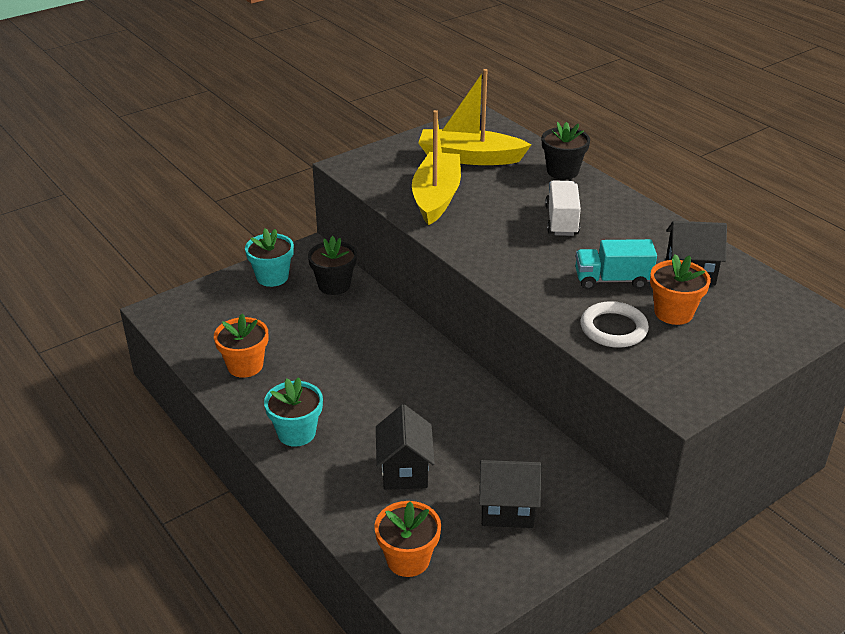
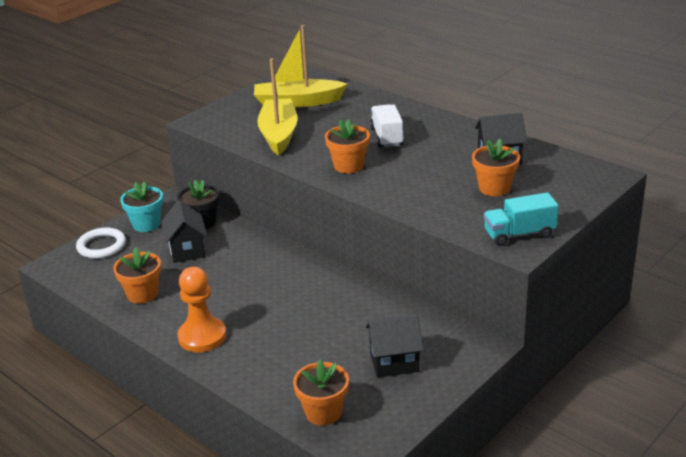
camera: 10 degrees left, 5 degrees down
turquoise flower pot [264,377,323,447] -> orange pawn [177,267,226,352]
black house [376,404,435,490] -> black house moved to [161,200,207,263]
black flower pot [542,122,590,179] -> none
turquoise truck [575,239,657,290] -> turquoise truck moved to [484,192,559,246]
white ring [581,301,649,348] -> white ring moved to [76,228,126,259]
none -> orange flower pot [325,120,370,173]

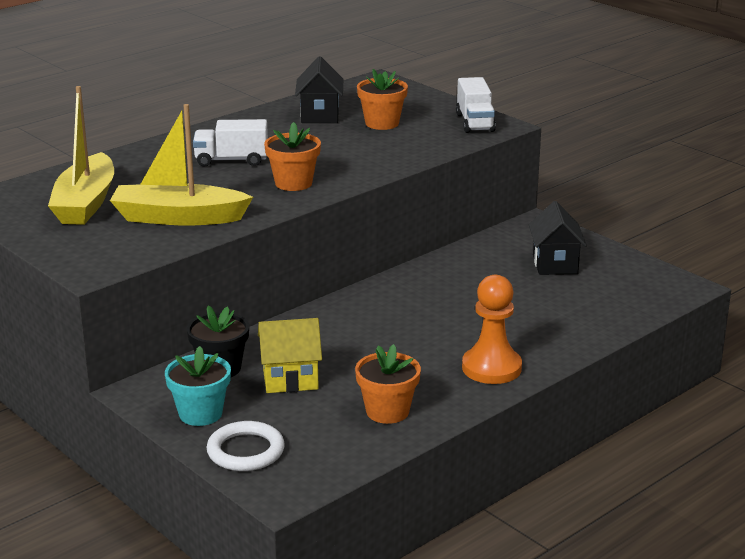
camera: 85 degrees left, 5 degrees down
black house [161,200,207,263] -> yellow house [258,318,322,393]
orange flower pot [293,360,349,425] -> none
turquoise truck [484,192,559,246] -> white truck [456,77,496,133]

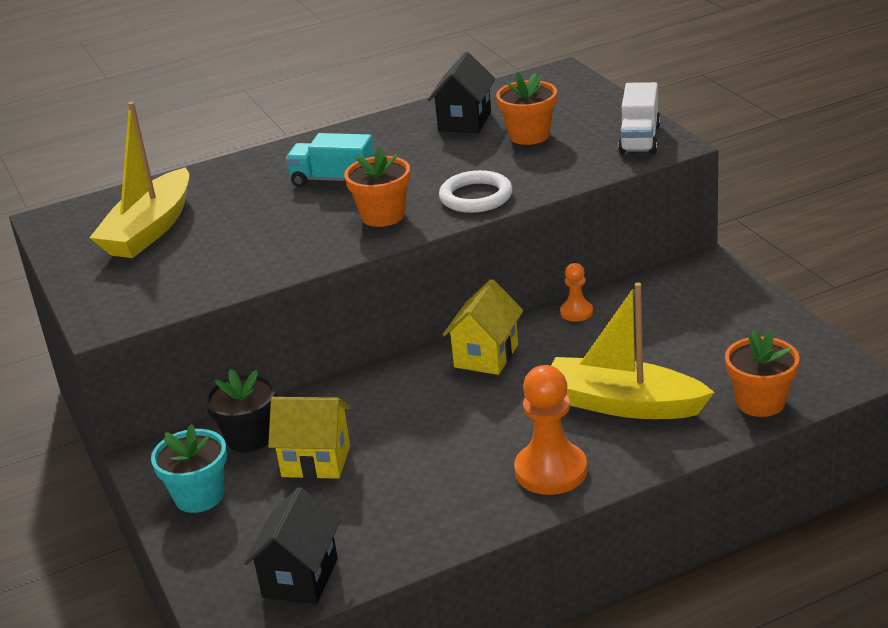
camera: 20 degrees right, 5 degrees up
yellow boat [110,104,253,226] -> yellow boat moved to [551,282,714,419]
white truck [193,119,268,167] -> turquoise truck [285,133,375,187]
white ring [207,421,285,471] -> white ring moved to [439,170,513,213]
orange flower pot [355,344,421,424] -> orange flower pot moved to [725,330,800,417]
black house [529,201,587,275] -> black house moved to [244,487,341,604]
none -> yellow house [442,279,524,375]
none -> orange pawn [560,263,593,322]

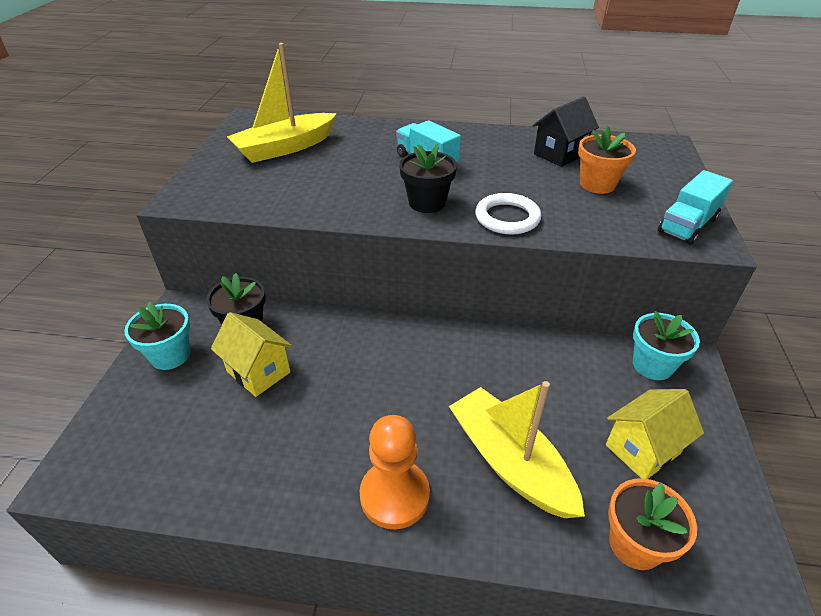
camera: 30 degrees right, 10 degrees up
black house [244,487,341,604] -> none
orange flower pot [344,146,410,227] -> black flower pot [399,144,457,213]
yellow house [442,279,524,375] -> yellow house moved to [606,389,704,479]
orange pawn [560,263,593,322] -> none
white truck [618,82,660,154] -> turquoise truck [658,170,733,245]
none -> turquoise flower pot [633,311,700,380]

